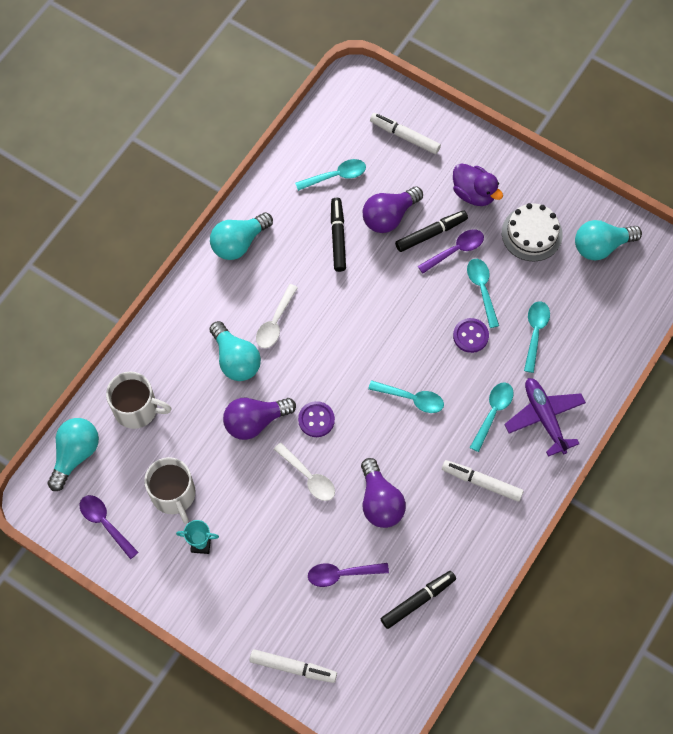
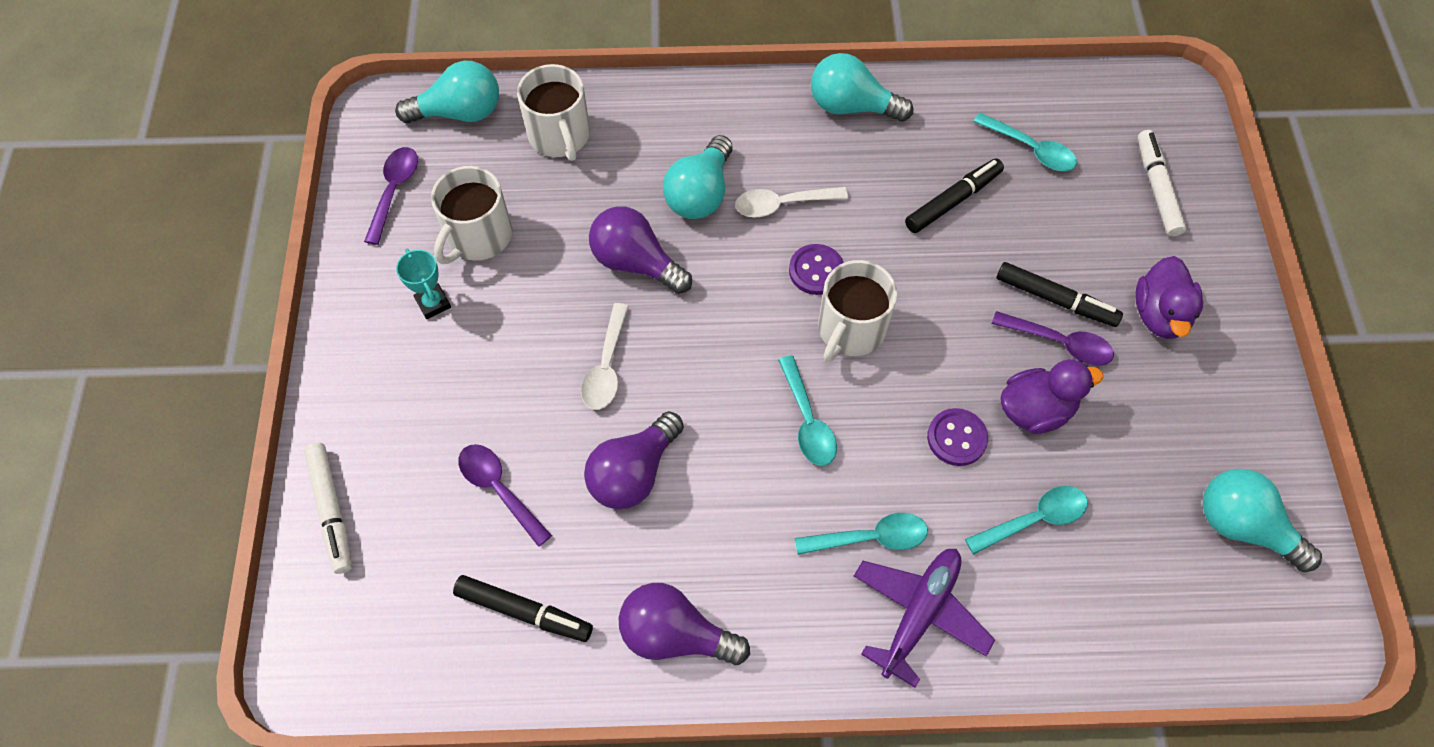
camera: 55 degrees right, 5 degrees down
purple button [298,401,335,437] -> purple button moved to [789,244,844,295]
purple light bulb [363,186,423,233] -> purple light bulb moved to [619,583,750,665]
white marker [442,460,523,502] -> none
turquoise spoon [467,259,499,328] -> purple duck [1001,360,1104,434]
white cake [502,203,563,261] -> none
none -> white mug [818,260,897,362]

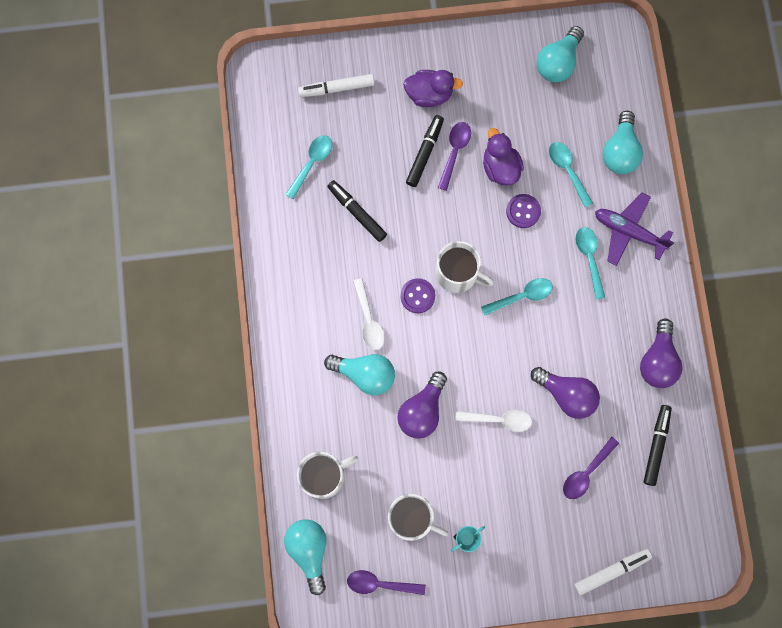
camera: 95 degrees left, 15 degrees up
turquoise light bulb [811,53,914,122] -> turquoise light bulb moved to [603,111,643,174]

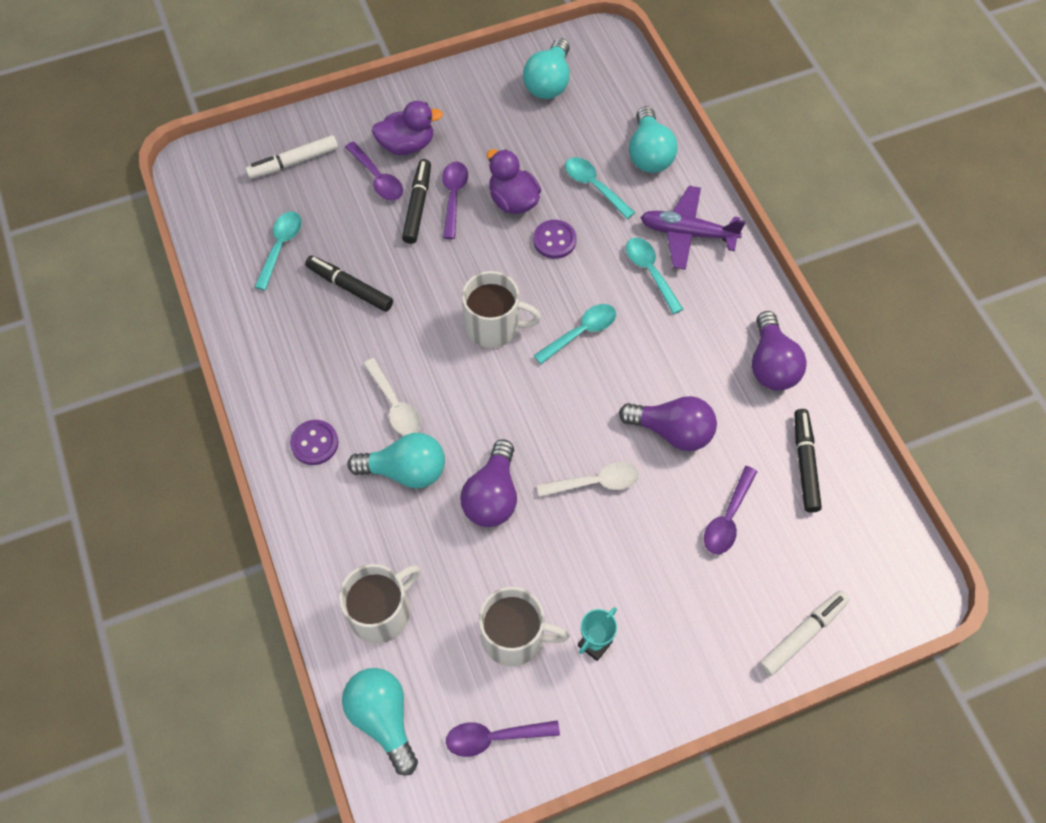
camera: 15 degrees left, 15 degrees down
purple button [400,278,435,313] -> purple button moved to [290,420,338,465]
none -> purple spoon [345,141,403,201]

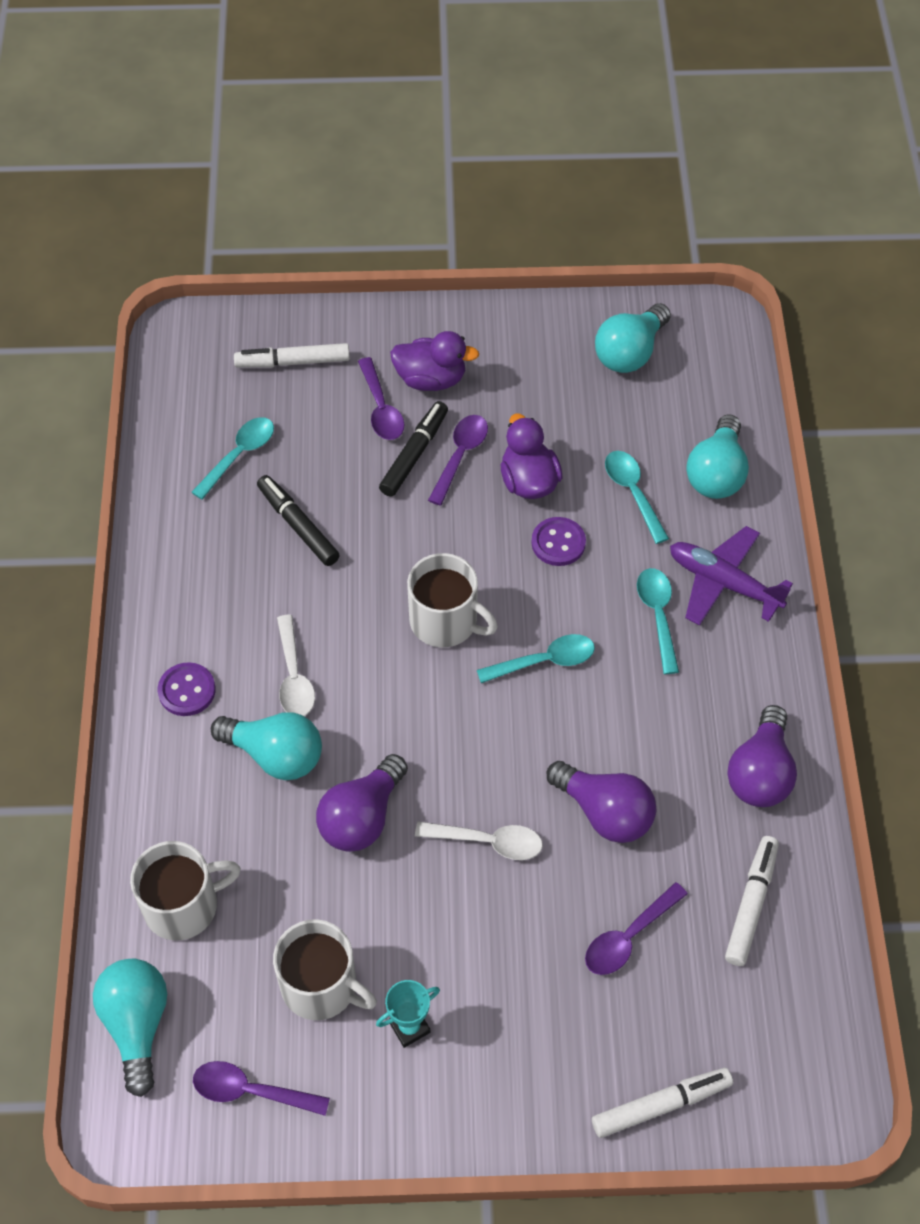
camera: 20 degrees right, 5 degrees down
black marker [795,409,822,513] -> white marker [725,836,779,966]

